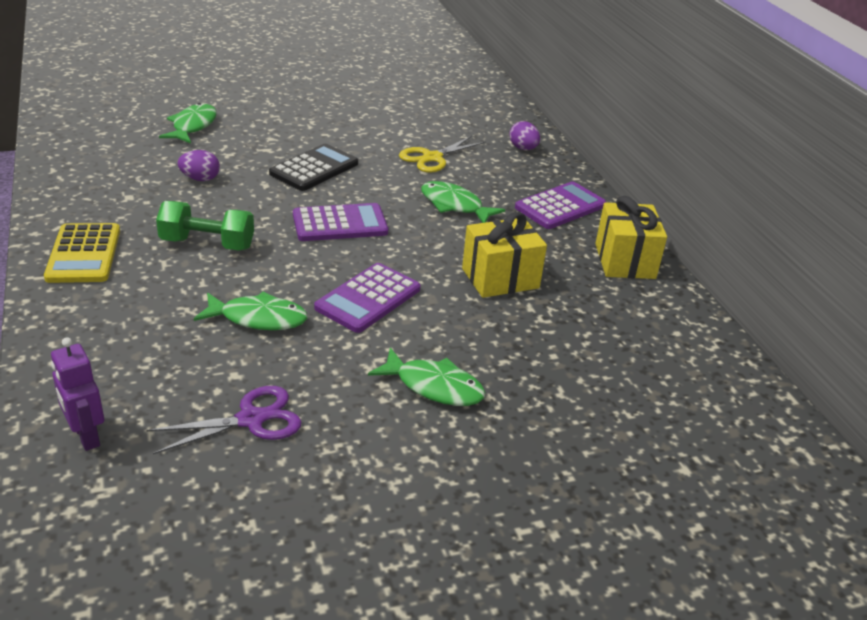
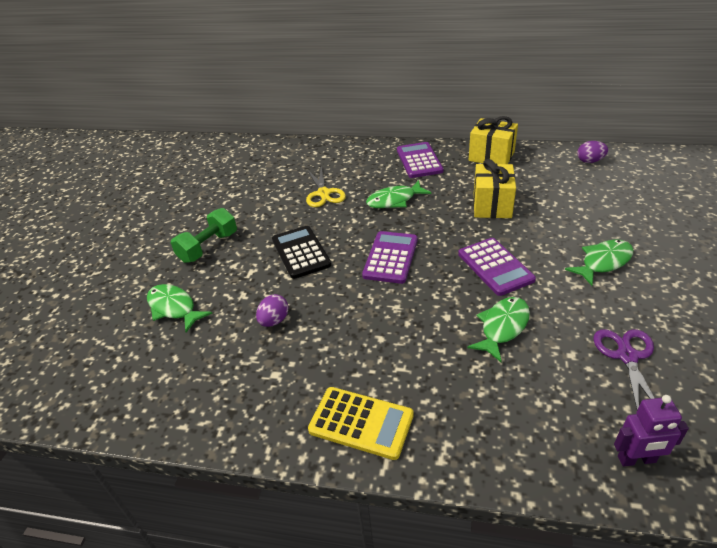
camera: 55 degrees left, 5 degrees up
green dumbbell [156,201,254,251] -> green dumbbell moved to [171,208,237,263]
purple egg [509,121,540,150] -> purple egg moved to [577,141,608,163]

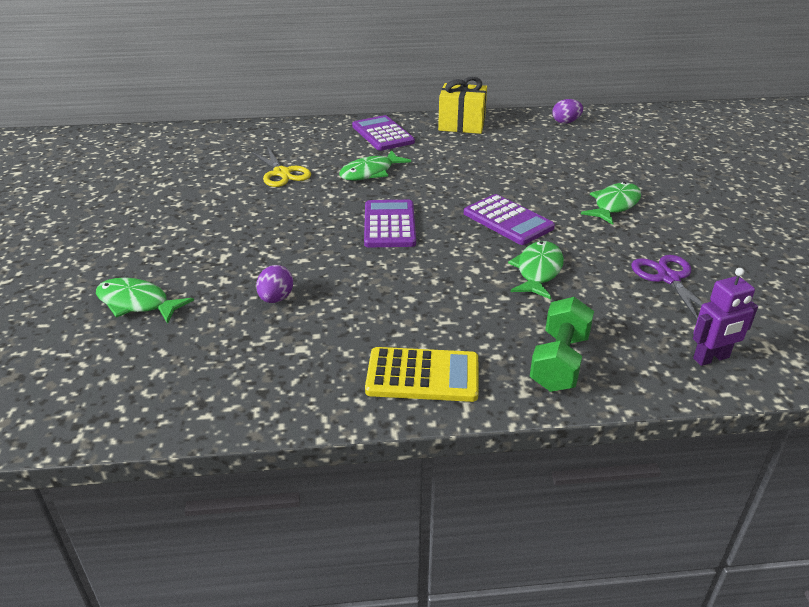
camera: 20 degrees left, 5 degrees down
green dumbbell [171,208,237,263] -> green dumbbell moved to [530,297,594,392]
black calculator [272,226,331,279] -> none
yellow gift [473,159,516,218] -> none

